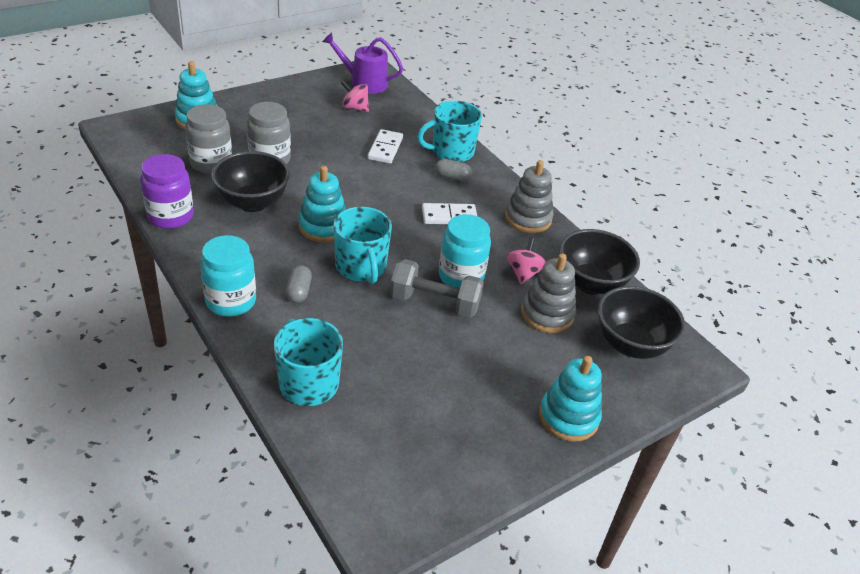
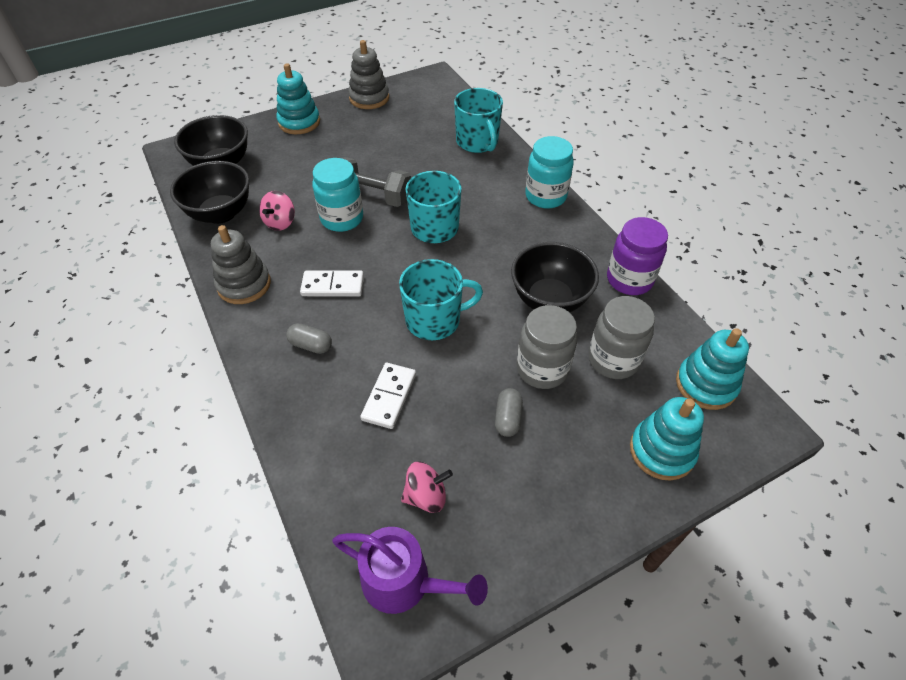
camera: 170 degrees left, 10 degrees up
grey capsule [286,265,312,303] -> grey capsule moved to [495,388,523,437]
turquoise stacking toy [298,166,346,242] -> turquoise stacking toy moved to [676,328,749,410]
pink spinning top [341,81,369,112] -> pink spinning top turned 45 degrees counterclockwise [401,462,453,513]
turquoise mug [417,101,482,162] -> turquoise mug moved to [399,259,483,340]
grey stacking toy [521,254,576,333] -> grey stacking toy moved to [348,40,389,109]

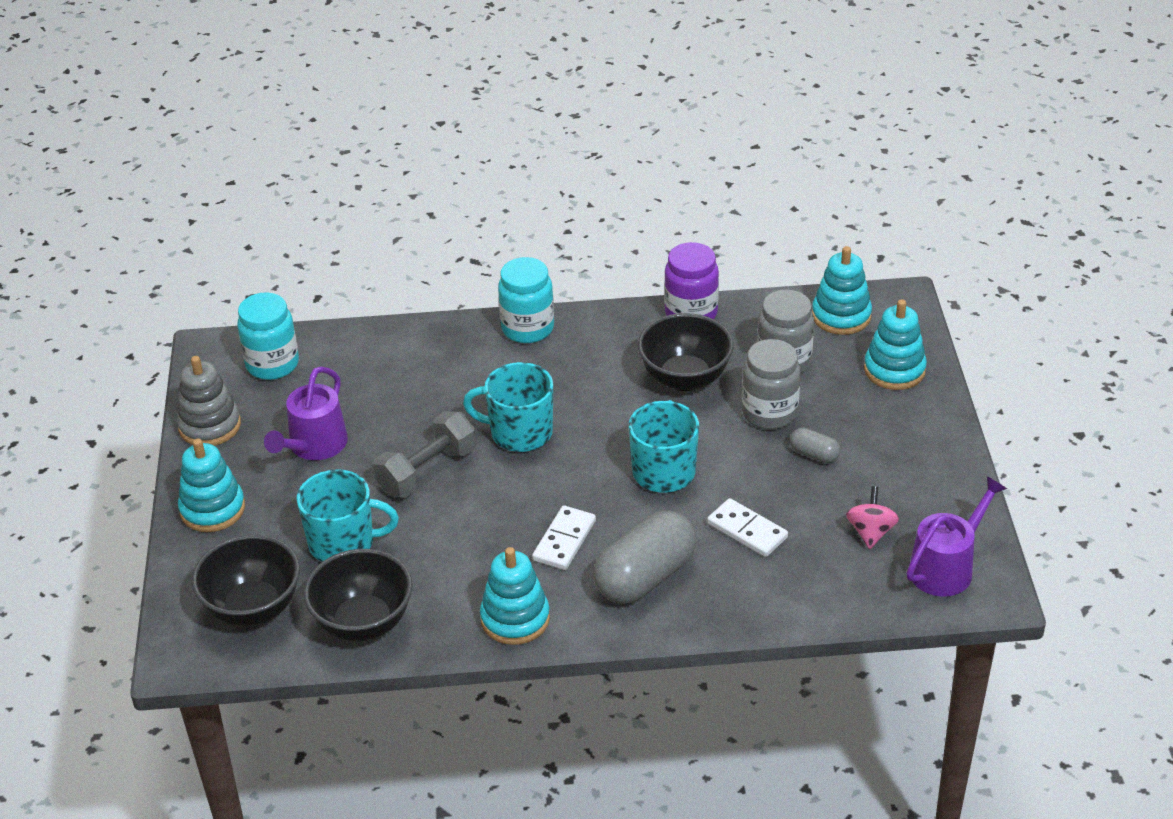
camera: 65 degrees left, 10 degrees down
grey stacking toy [211,225,271,304] -> turquoise stacking toy [480,547,550,645]
pink spinning top [259,191,295,231] -> none
grey capsule [286,323,332,354] -> grey capsule [594,510,696,604], size x2.15
turquoise jar [312,158,363,232] -> turquoise jar moved to [237,292,299,380]
turquoise mug [454,88,503,153] -> turquoise mug moved to [297,469,399,562]
none -> purple watering can [264,366,348,460]

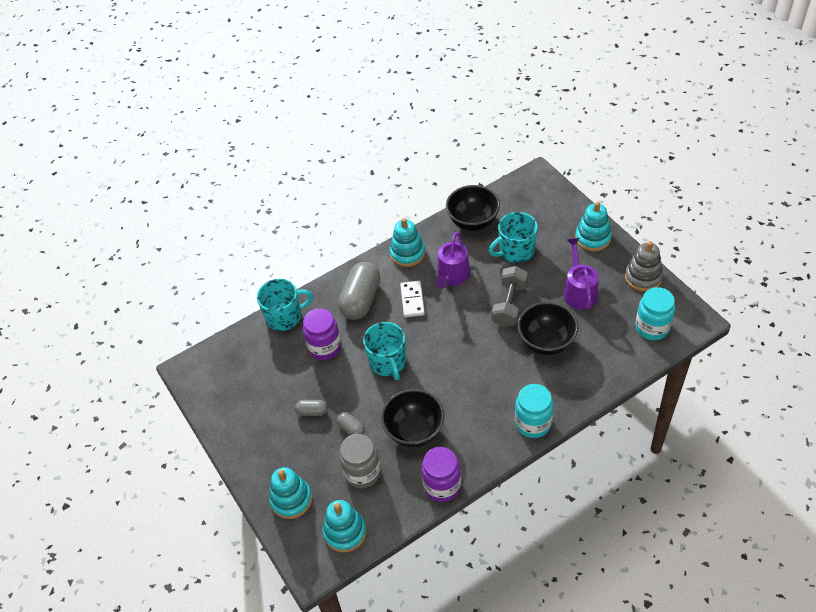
camera: 155 degrees right, 10 degrees up
black bowl [192,535,300,626] -> black bowl moved to [518,302,578,355]
turquoise mug [463,362,553,452] -> turquoise mug moved to [257,279,313,331]
white domino [707,498,788,557] -> purple jar [303,308,341,360]
grey jar [742,339,801,429] -> grey capsule [337,412,365,436]
pink spinning top [846,486,899,549] -> none
purple watering can [907,476,1007,596] -> purple watering can moved to [435,232,470,289]

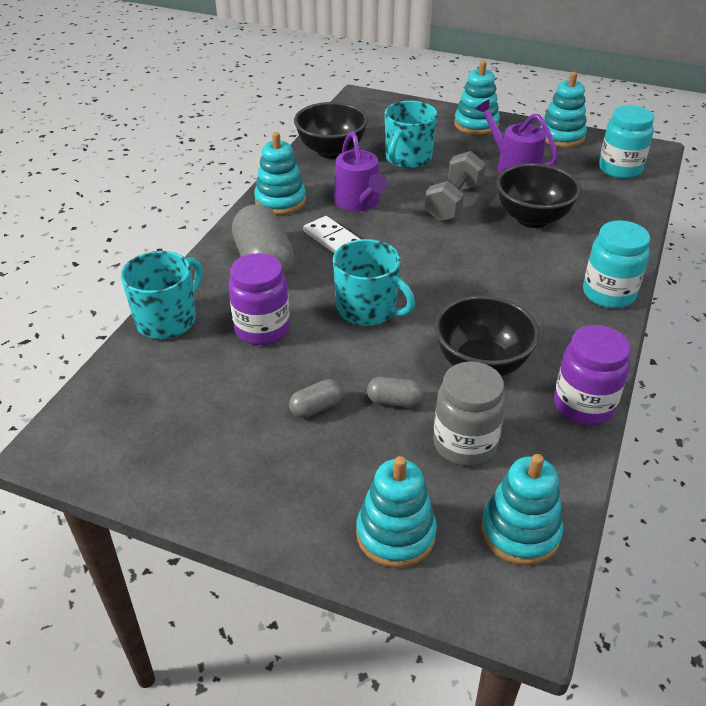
camera: 40 degrees left, 10 degrees down
grey dumbbell [492,266,528,327] -> grey dumbbell turned 45 degrees clockwise [425,151,486,222]
grey stacking toy [625,241,663,292] -> turquoise stacking toy [540,72,587,148]

